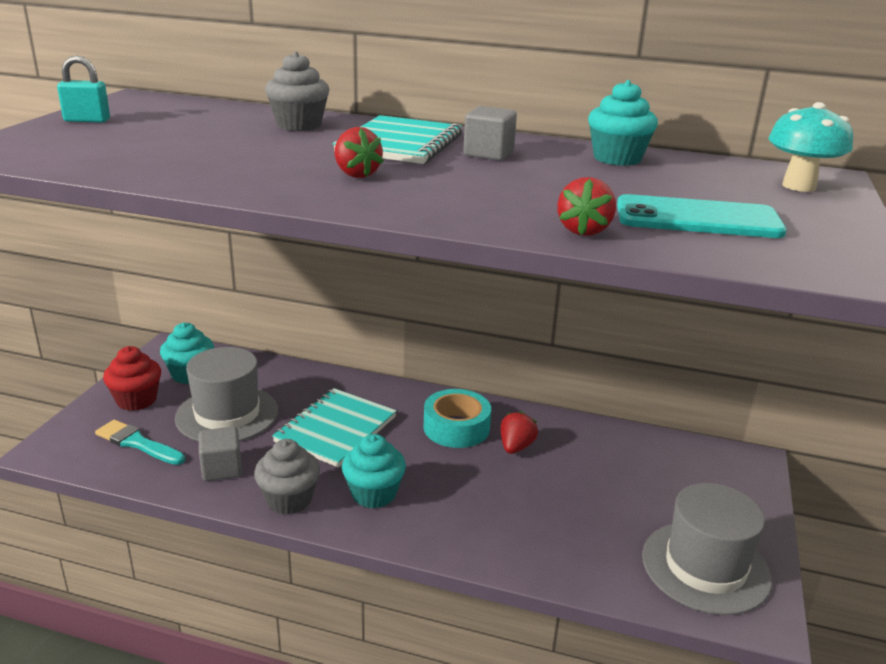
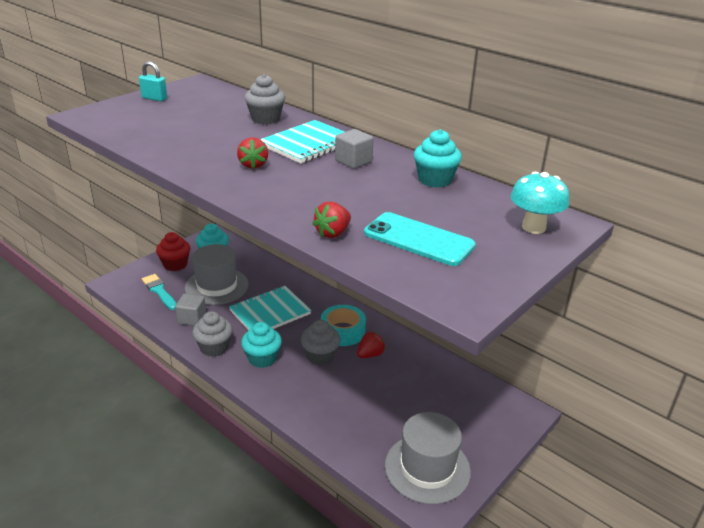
camera: 25 degrees right, 5 degrees up
none -> grey cupcake [301,320,341,365]

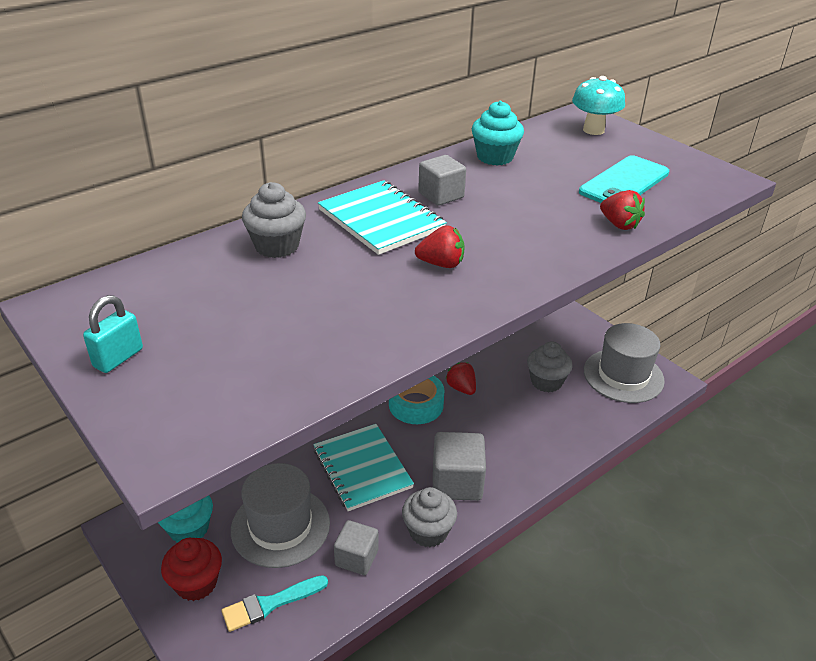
camera: 80 degrees left, 5 degrees up
turquoise cupcake [241,322,282,368] -> grey cube [433,432,486,501]
grey cupcake [301,320,341,365] -> grey cupcake moved to [527,341,572,393]

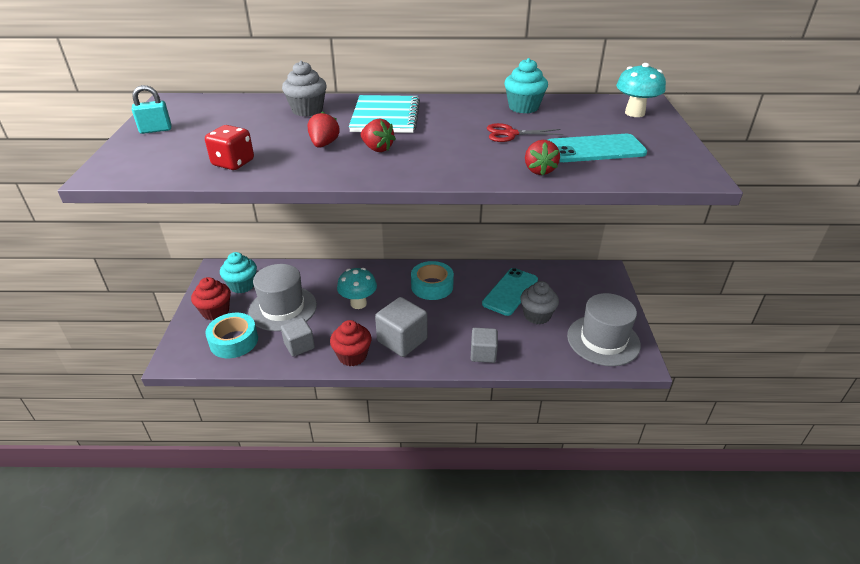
camera: 40 degrees right, 0 degrees up
turquoise brush [221,575,328,632] -> turquoise tape [205,313,258,358]
turquoise notebook [313,424,414,511] -> turquoise mushroom [337,268,377,309]
grey cupcake [402,487,457,547] -> red cupcake [330,320,371,366]
grey cube [418,155,466,206] -> grey cube moved to [471,328,498,363]
red strawberry [445,362,476,395] -> red strawberry moved to [308,111,340,148]
none -> red dice [205,125,254,170]
none -> turquoise phone [482,268,538,316]
none -> red scissors [487,123,563,142]

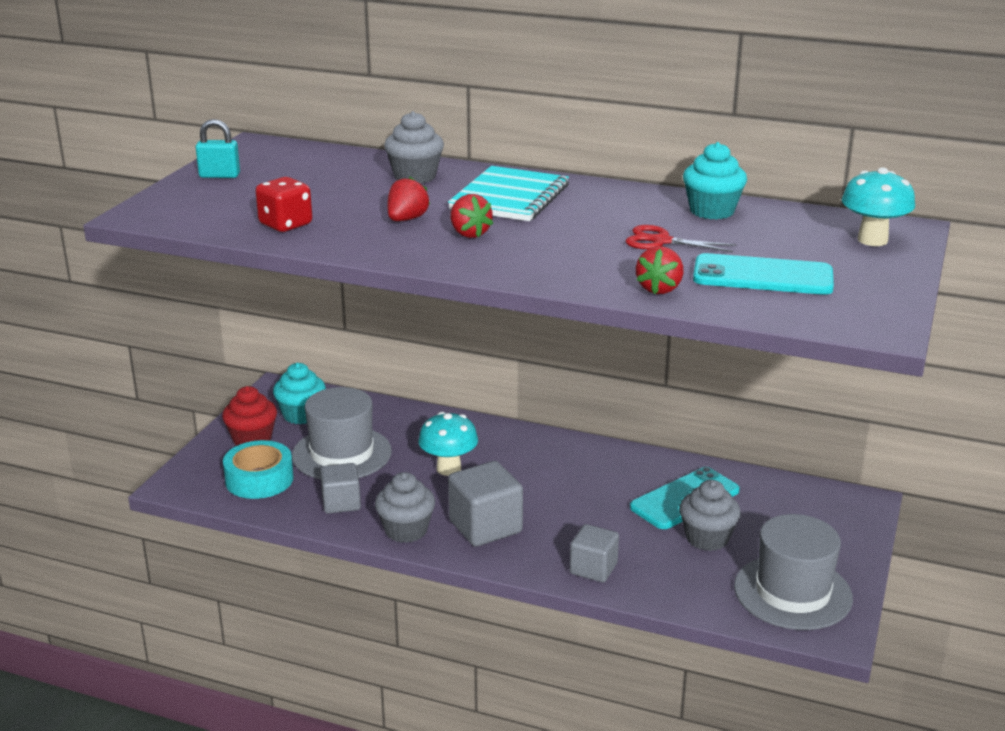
camera: 20 degrees right, 10 degrees down
red cupcake [330,320,371,366] -> grey cupcake [375,472,435,543]
turquoise tape [411,261,454,300] -> none

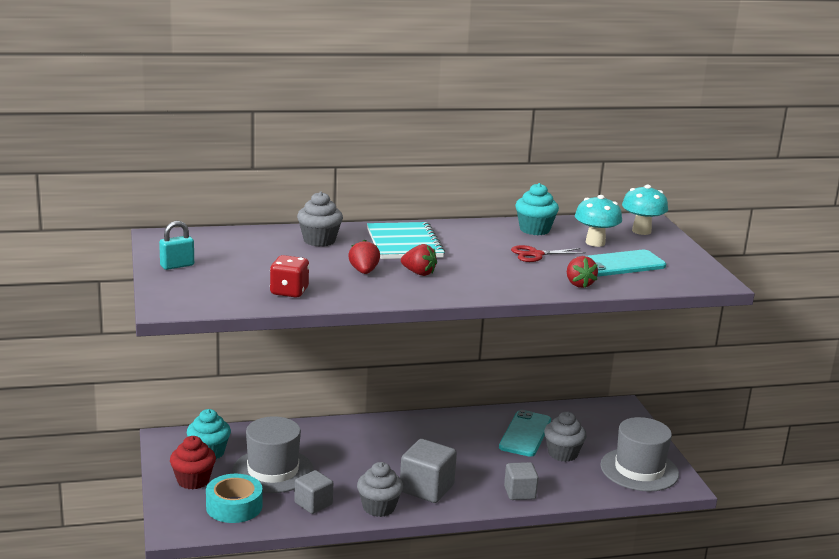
camera: 35 degrees left, 5 degrees down
turquoise mushroom [418,412,478,476] -> turquoise mushroom moved to [575,195,622,247]

